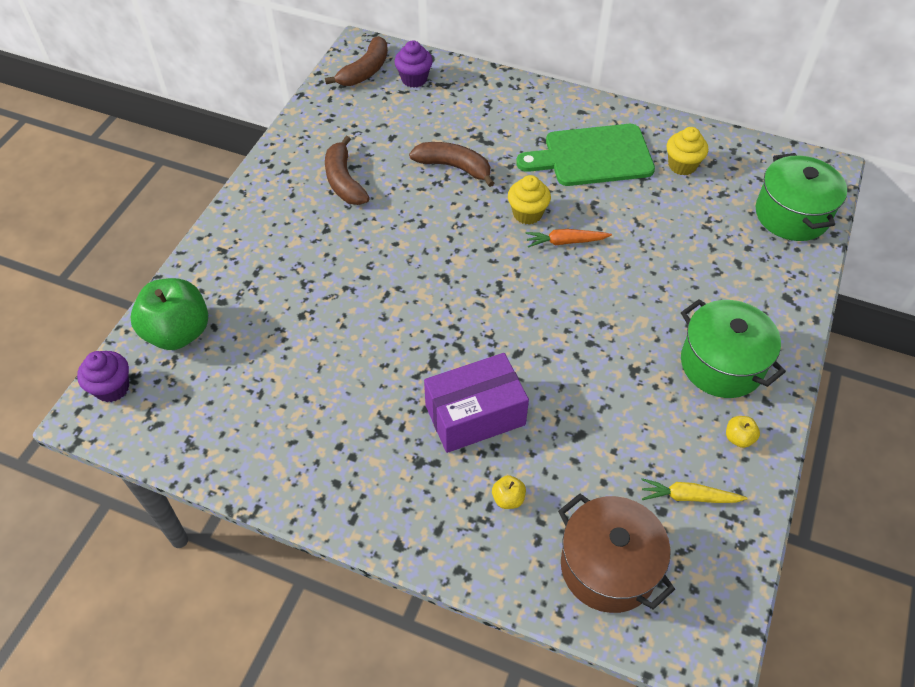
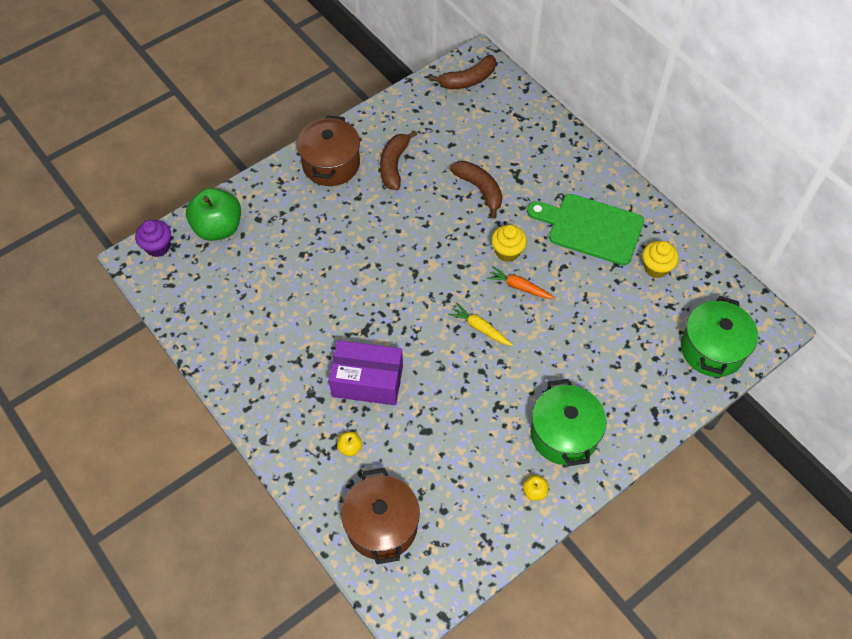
camera: 30 degrees right, 5 degrees up
purple cupcake [394,40,433,88] -> none
yellow carrot [641,478,748,503] -> yellow carrot moved to [448,303,513,346]
none -> brown pot [297,116,360,186]

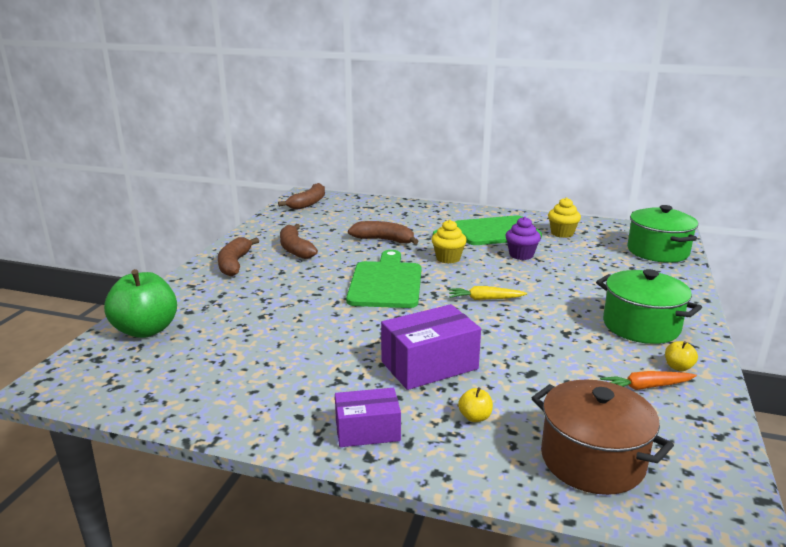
camera: 35 degrees left, 35 degrees down
purple cupcake [135,220,171,257] -> purple cupcake moved to [506,217,541,260]
brown pot [297,116,360,186] -> brown banana [218,237,259,276]
orange carrot [487,266,555,299] -> orange carrot moved to [600,371,697,390]
none -> purple box [335,388,401,447]
none -> green cutting board [346,250,422,308]

